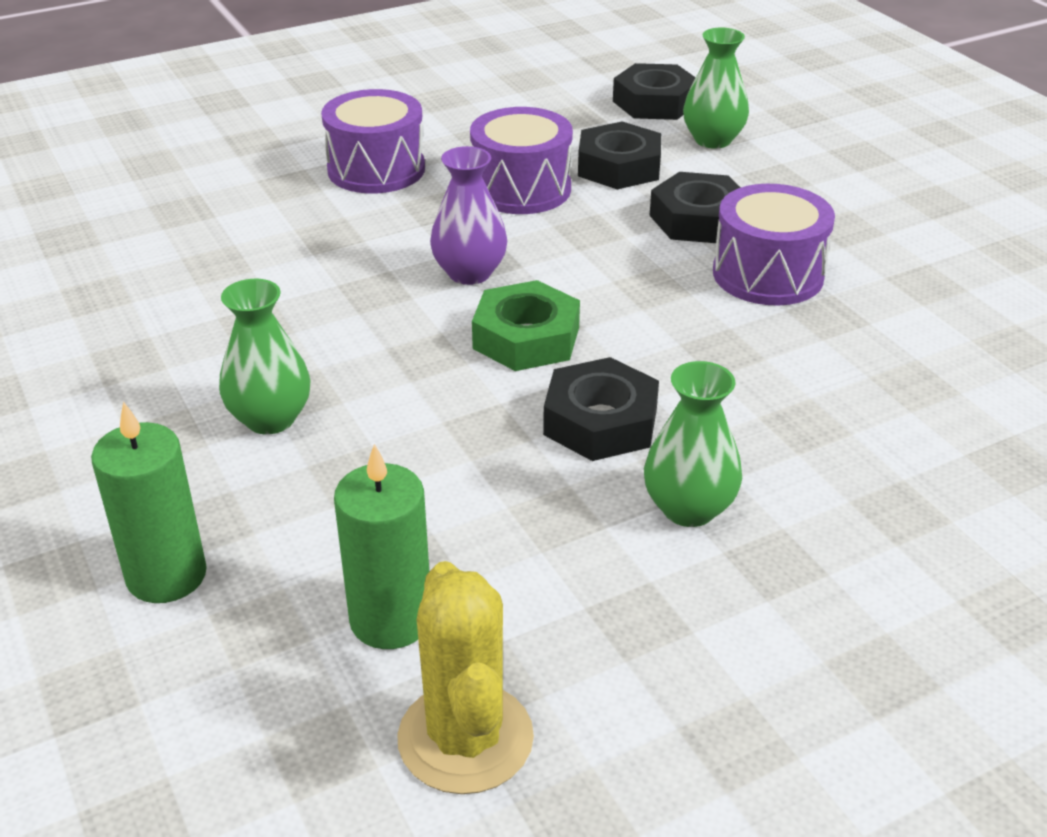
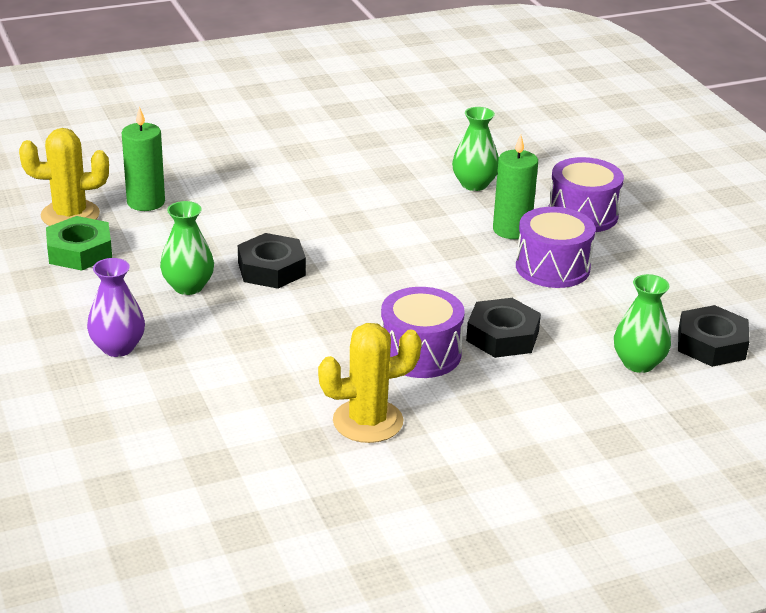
camera: 95 degrees right, 5 degrees down
green candle [91,401,207,603] -> green candle moved to [493,134,538,239]
green vase [219,279,310,434] -> green vase moved to [452,107,499,191]
purple vase [430,146,507,285] -> purple vase moved to [87,258,145,357]
green nut [472,280,580,371] -> green nut moved to [46,216,112,271]
black nut [578,121,661,189] -> none
none -> yellow cactus [318,323,422,443]

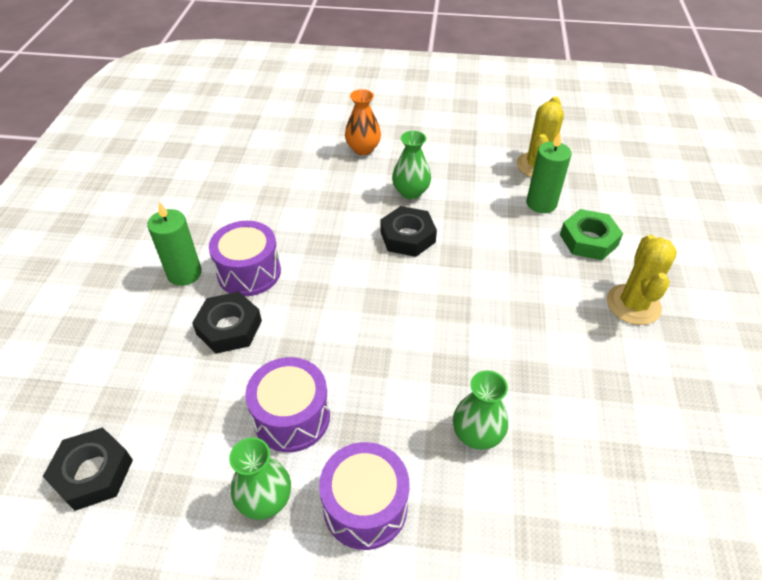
camera: 120 degrees right, 15 degrees up
green nut [46,216,112,271] -> green nut moved to [560,209,623,260]
purple vase [87,258,145,357] -> orange vase [345,89,381,155]
yellow cactus [318,323,422,443] -> yellow cactus moved to [607,235,677,325]
green candle [493,134,538,239] -> green candle moved to [147,202,202,286]
green vase [614,274,671,373] -> green vase moved to [229,437,291,520]

